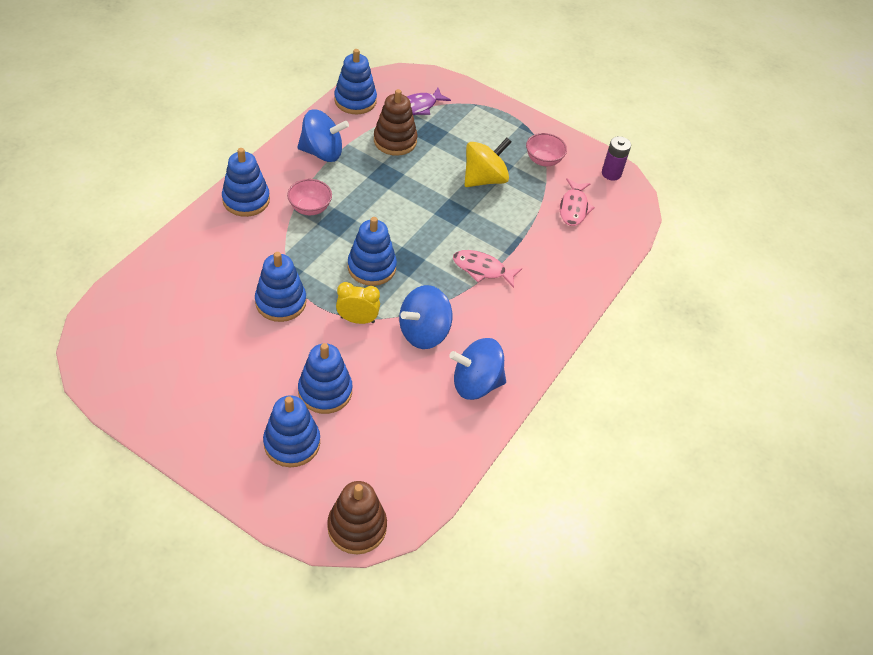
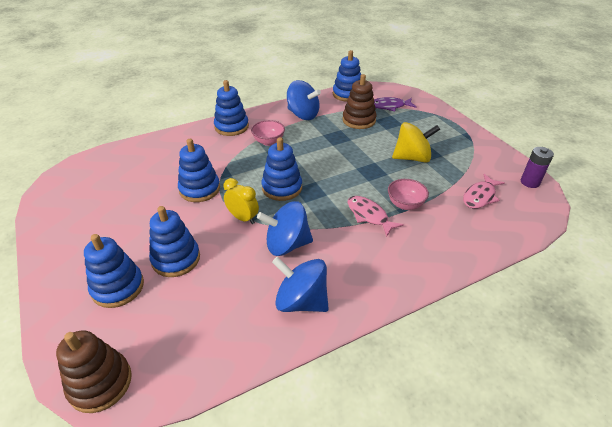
camera: 35 degrees right, 10 degrees down
pink bowl [526,133,567,166] -> pink bowl moved to [388,179,429,210]

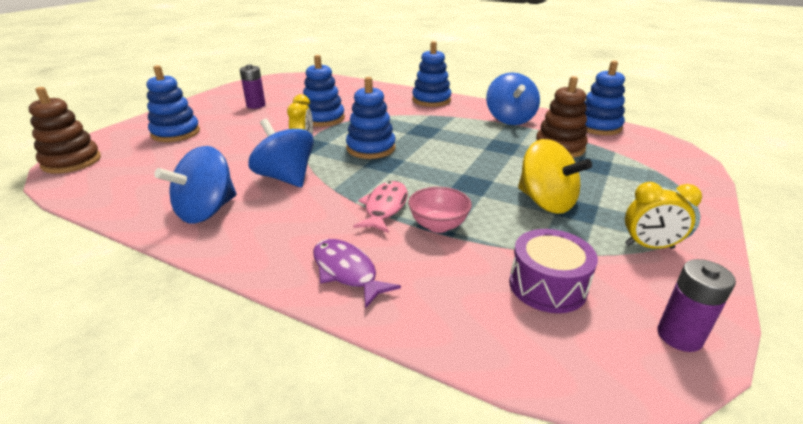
camera: 55 degrees right, 10 degrees down
blue stacking toy [149,206,200,277] -> none
pink bowl [251,120,285,146] -> none
blue spinning top [272,257,329,312] -> blue spinning top turned 135 degrees counterclockwise [154,146,237,224]
purple fish [374,97,416,111] -> purple fish moved to [313,239,401,309]
pink fish [463,174,505,209] -> purple drum [509,229,598,313]
none -> purple battery [240,65,266,109]
none -> yellow clock [625,182,702,249]

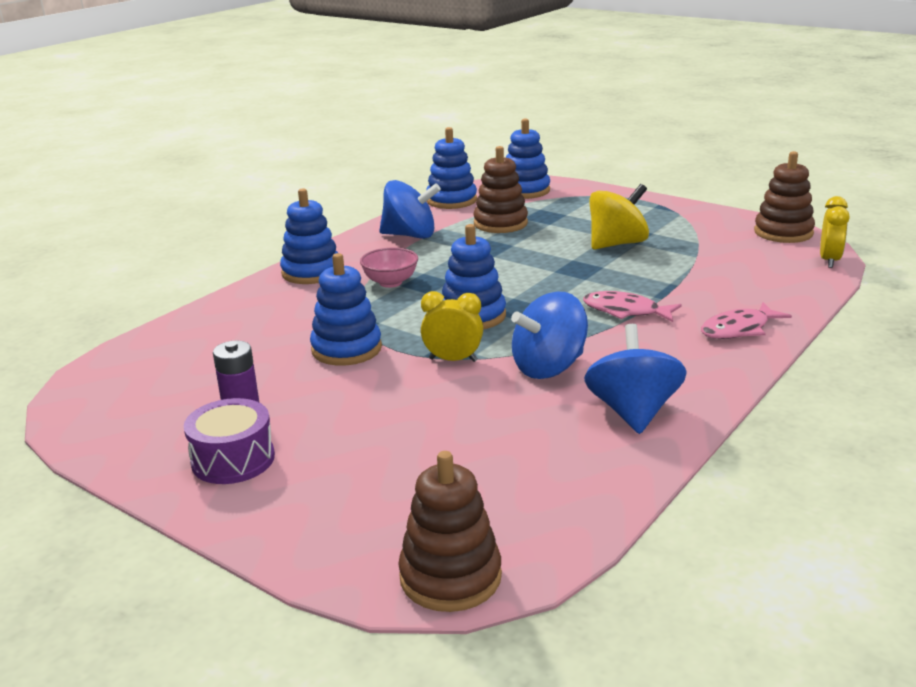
camera: 80 degrees left, 5 degrees down
blue stacking toy [146,65,200,142] -> blue stacking toy moved to [506,118,550,199]
blue spinning top [154,146,237,224] -> blue spinning top turned 135 degrees counterclockwise [584,324,687,434]
purple fish [313,239,401,309] -> pink fish [701,302,792,339]
pink bowl [408,187,472,233] -> pink bowl moved to [360,248,418,288]
purple drum [509,229,598,313] -> purple drum moved to [184,398,275,484]
yellow clock [625,182,702,249] -> yellow clock moved to [820,196,849,268]
purple battery [657,259,736,352] -> brown stacking toy [754,151,815,243]

